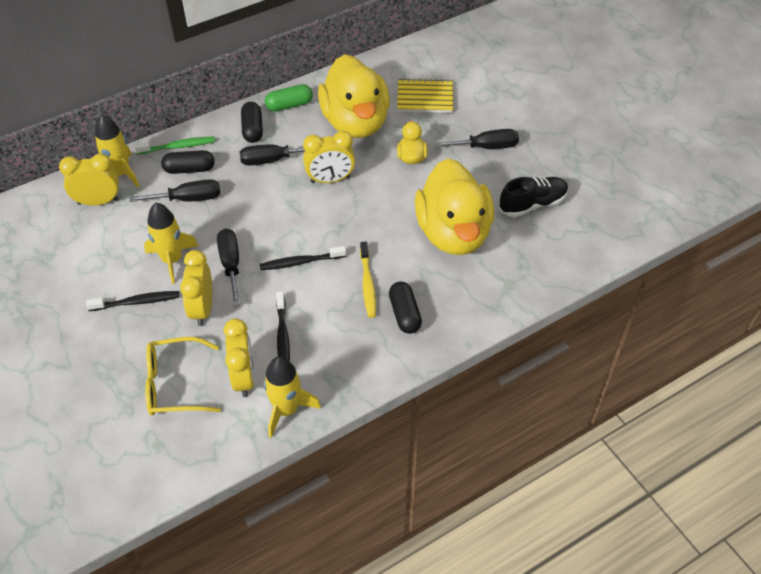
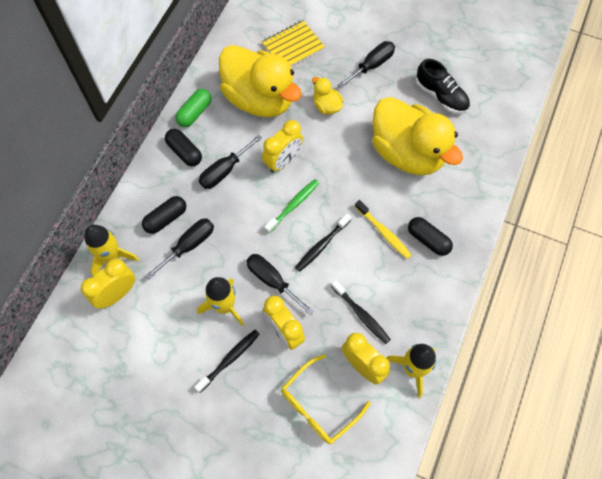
camera: 35 degrees left, 15 degrees up
green toothbrush [134,137,215,155] -> green toothbrush moved to [264,179,319,233]
black shoe [499,177,568,217] -> black shoe turned 105 degrees clockwise [416,59,470,114]

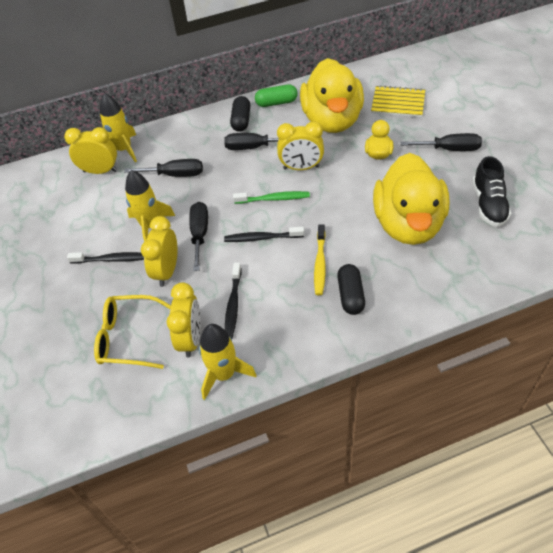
camera: 50 degrees right, 15 degrees down
black capsule [142,196,186,234] -> none

